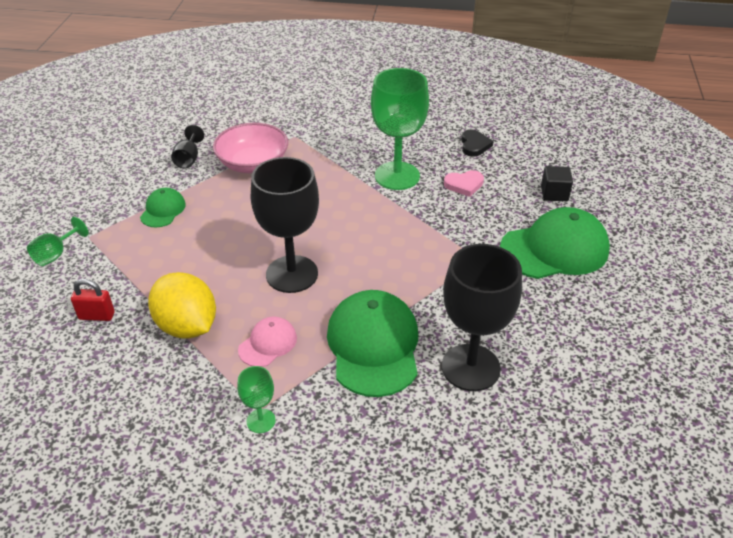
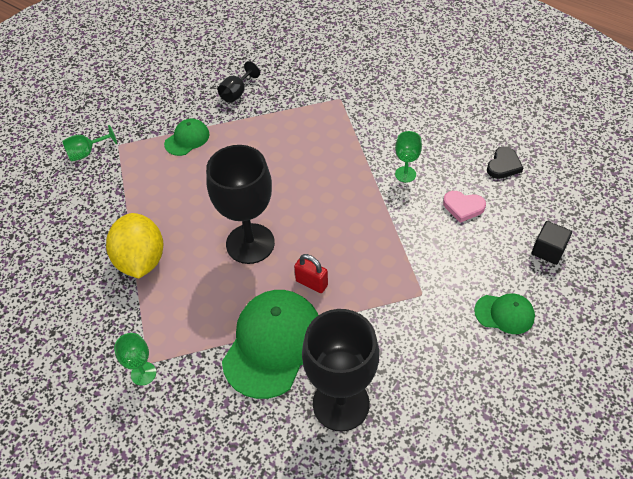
camera: 30 degrees right, 10 degrees up
red padlock [71,279,115,321] -> red padlock moved to [294,254,328,293]
pink bowl [213,123,288,173] -> none
pink cap [238,317,297,367] -> none
green goblet [371,68,429,190] -> green goblet [395,131,422,183], size x0.46
green cap [500,207,610,279] -> green cap [474,293,535,334], size x0.51

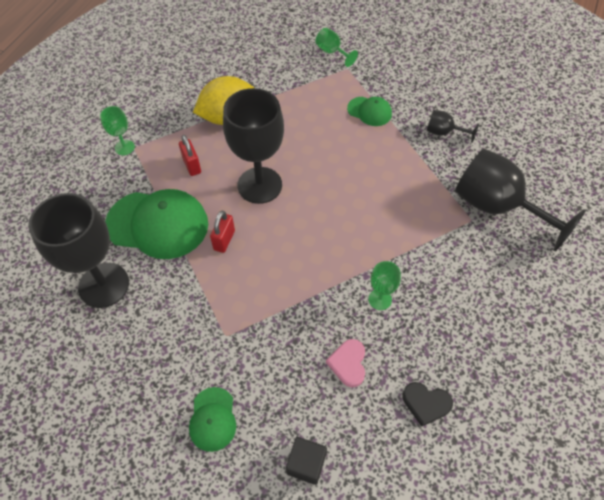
camera: 75 degrees right, 5 degrees up
none -> red padlock [179,135,201,176]
none -> black goblet [455,149,586,252]

